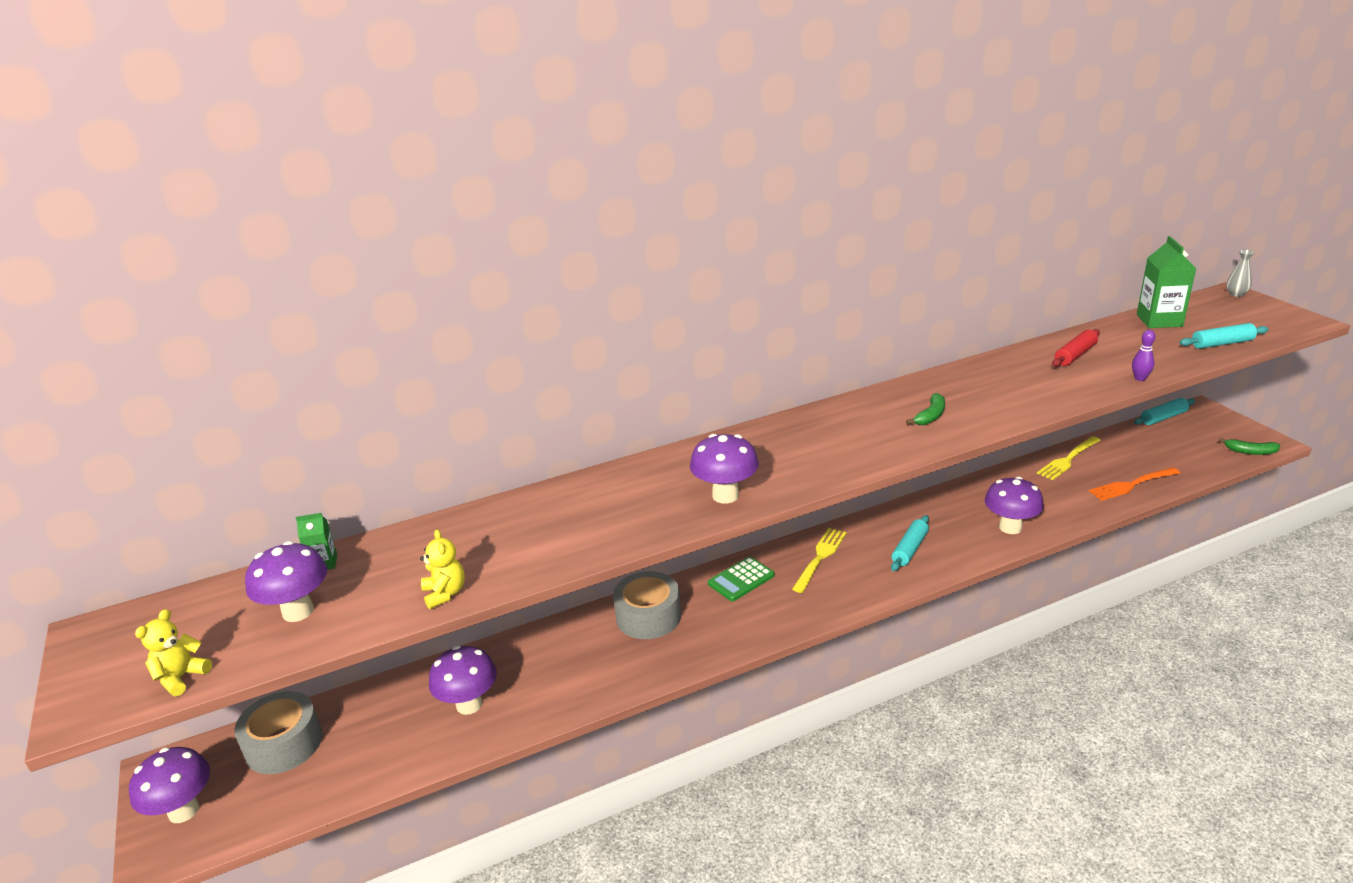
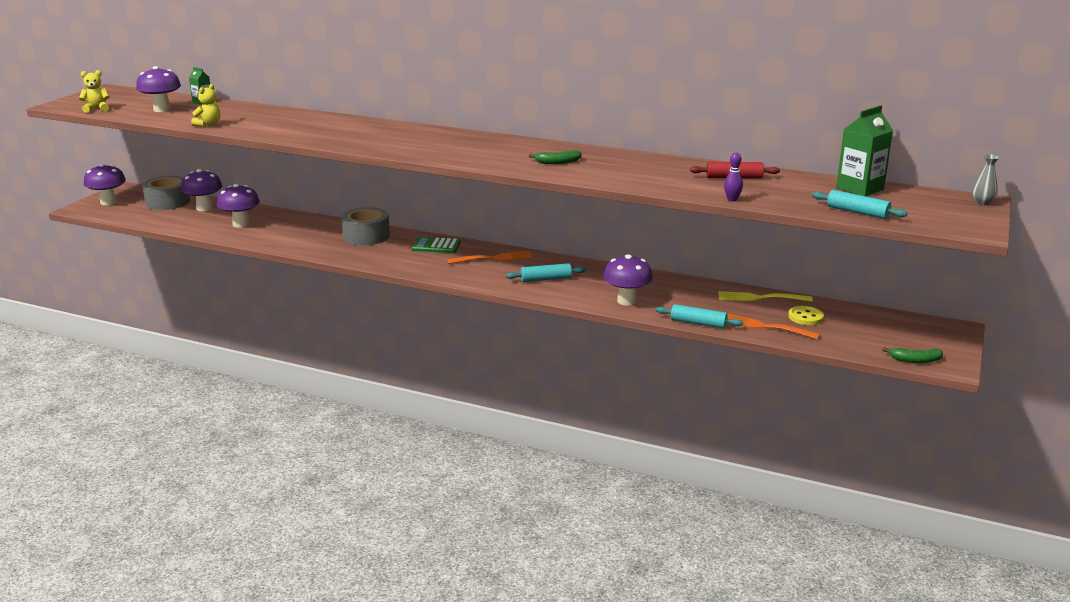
camera: 45 degrees right, 5 degrees down
purple mushroom [690,434,759,504] -> purple mushroom moved to [181,169,222,211]
yellow fork [792,528,846,593] -> orange fork [447,251,533,264]
turquoise rolling pin [1134,398,1195,425] -> turquoise rolling pin moved to [656,304,743,329]
green banana [1218,438,1280,455] -> green banana turned 60 degrees counterclockwise [882,347,943,363]
none -> yellow button [788,306,824,325]

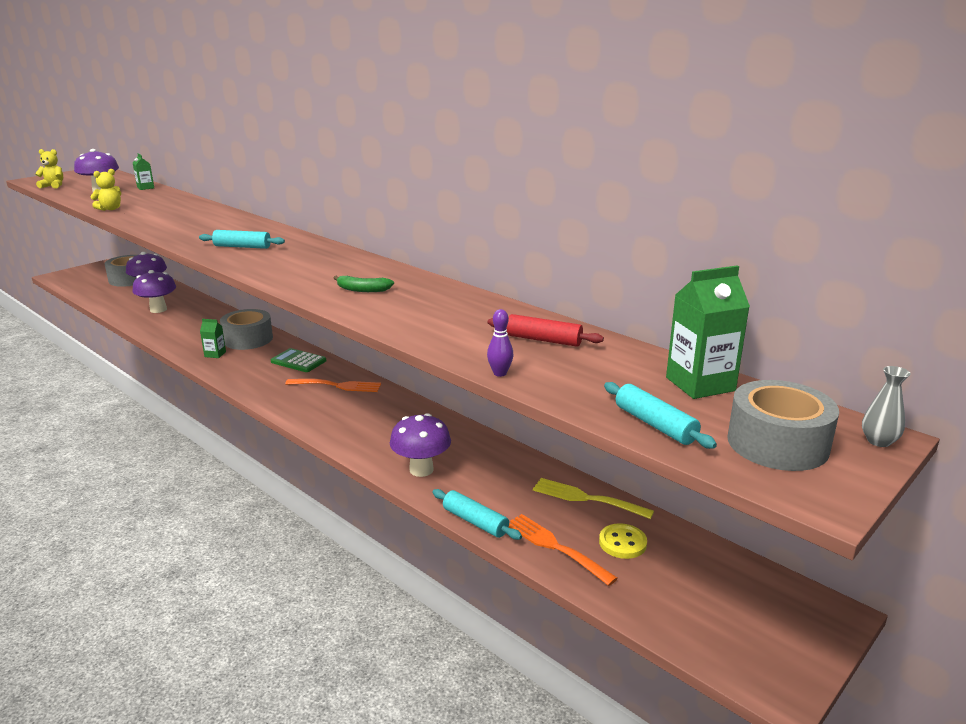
camera: 20 degrees right, 0 degrees up
purple mushroom [84,163,126,205] -> none
turquoise rolling pin [506,263,586,282] -> turquoise rolling pin moved to [199,230,285,249]
green banana [882,347,943,363] -> none
none -> green carton [200,319,226,358]
none -> grey tape [727,380,839,471]

